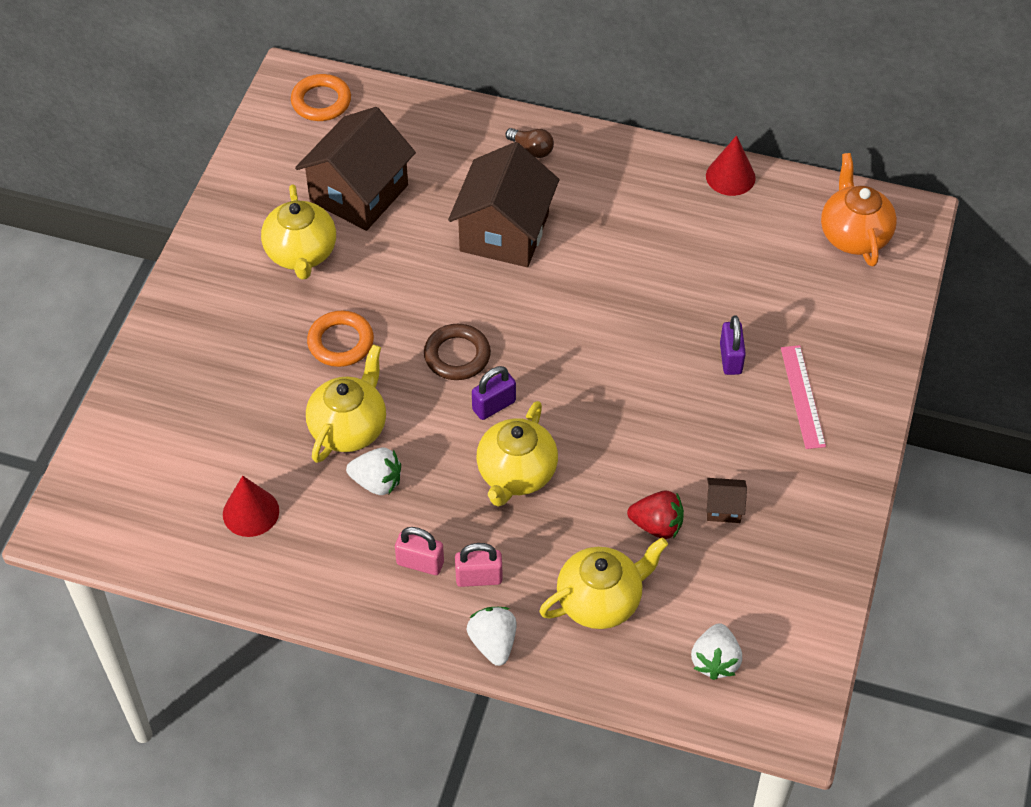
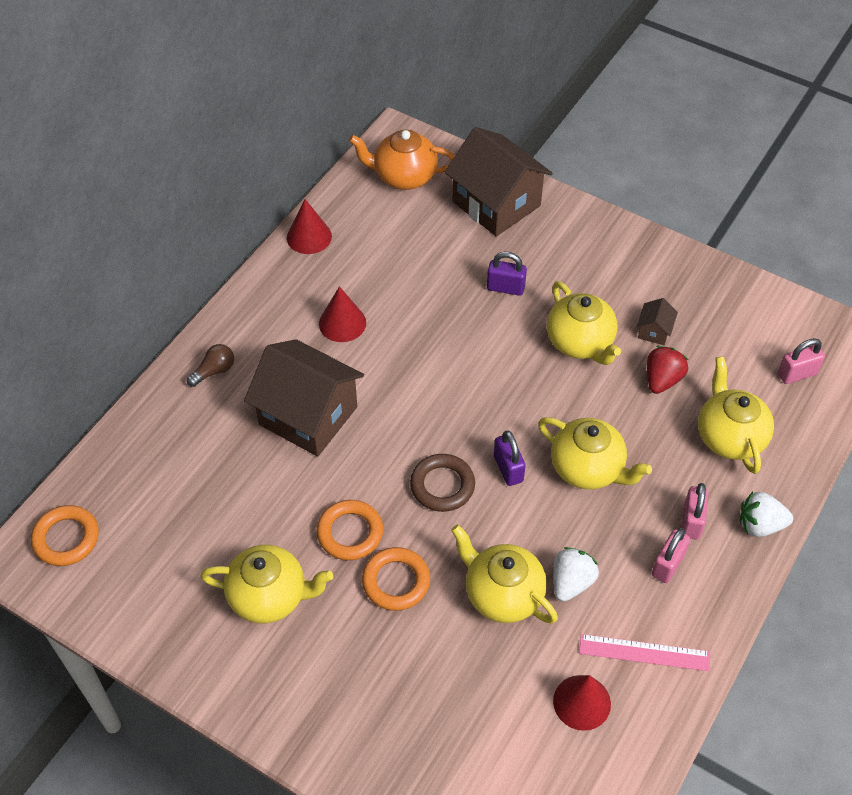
camera: 75 degrees left, 0 degrees up
brown house [295,107,416,231] -> brown house moved to [445,127,553,237]
white strawberry [691,623,742,680] -> pink padlock [778,338,825,384]
pink ruler [781,345,826,449] -> pink ruler moved to [579,634,710,671]
none -> orange ring [316,500,383,560]
none -> red cone [319,286,366,342]
none -> yellow teapot [547,281,621,365]

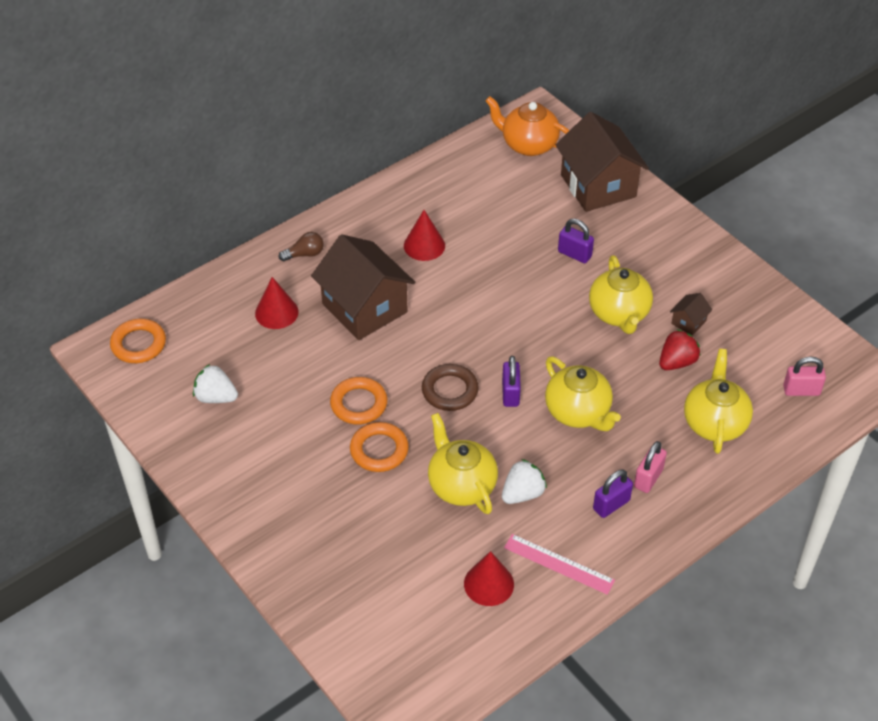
camera: 20 degrees right, 5 degrees down
yellow teapot [200,545,333,623] -> none
red cone [287,199,332,254] -> red cone moved to [255,277,298,329]
pink padlock [652,528,690,583] -> purple padlock [593,470,633,518]
white strawberry [740,492,793,537] -> white strawberry moved to [193,364,238,403]

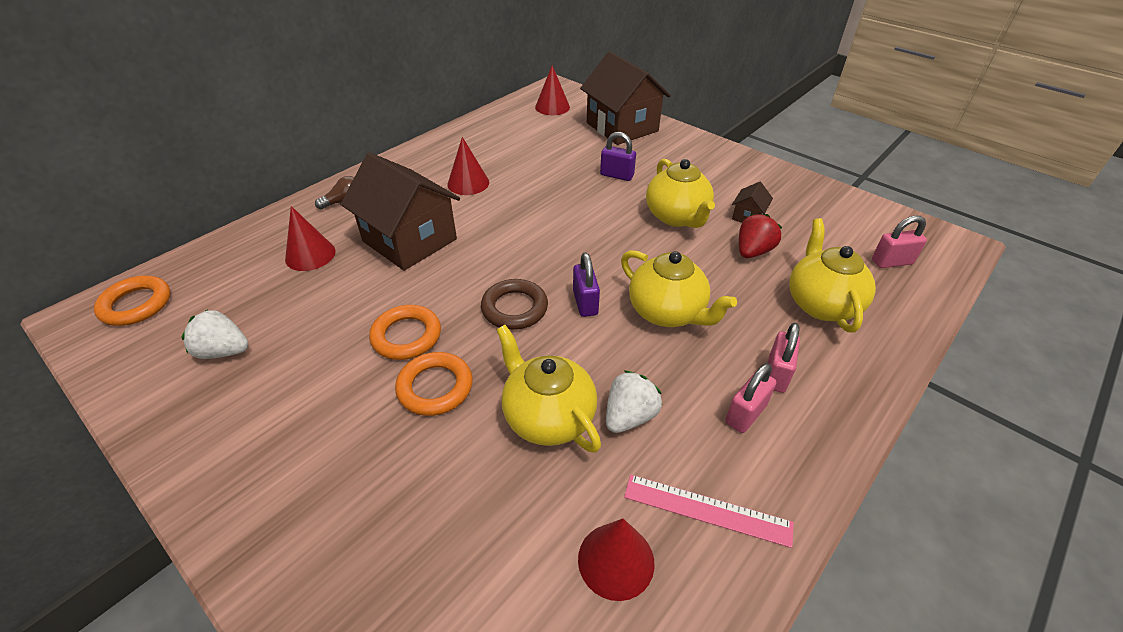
camera: 10 degrees left, 5 degrees down
orange teapot [485,96,569,156] -> red cone [535,65,570,115]
purple padlock [593,470,633,518] -> pink padlock [725,363,776,433]

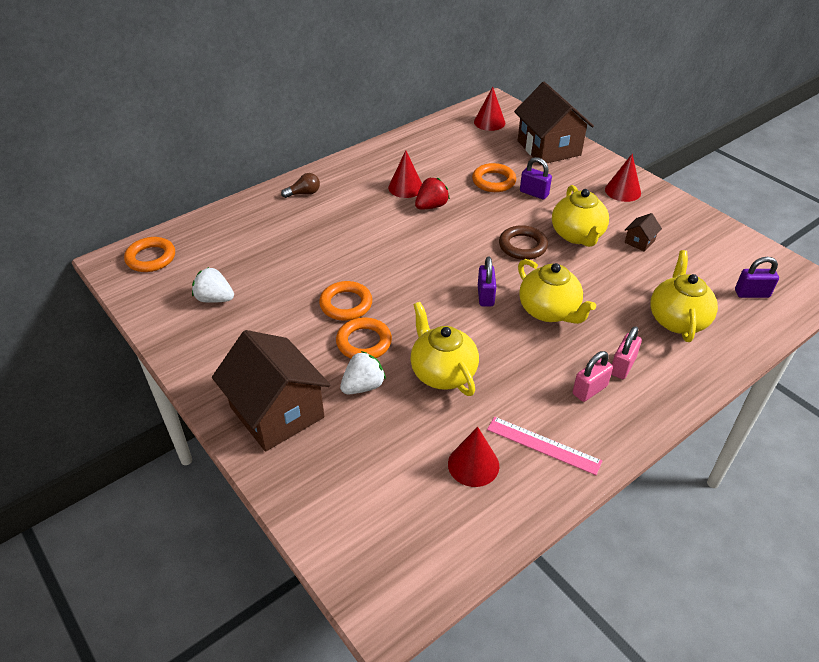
camera: 10 degrees right, 0 degrees up
red cone [285,206,336,271] -> red cone moved to [605,154,641,202]
brown house [341,152,460,271] -> brown house moved to [212,330,330,452]
brown ring [481,279,548,330] -> brown ring moved to [499,225,548,260]
white strawberry [606,370,662,433] -> white strawberry moved to [340,351,386,394]
red strawberry [739,214,782,258] -> red strawberry moved to [415,178,450,210]
pink padlock [872,215,927,268] -> purple padlock [735,257,779,298]
none -> orange ring [472,163,516,192]

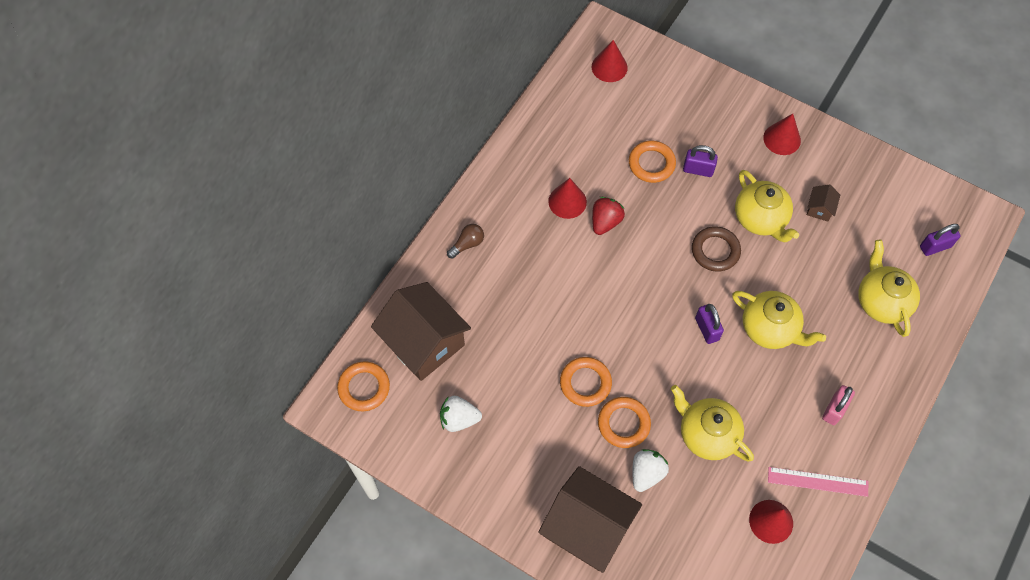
camera: 20 degrees left, 20 degrees up
brown house [514,82,594,165] -> brown house moved to [371,282,471,381]
pink padlock [611,326,642,379] -> none

